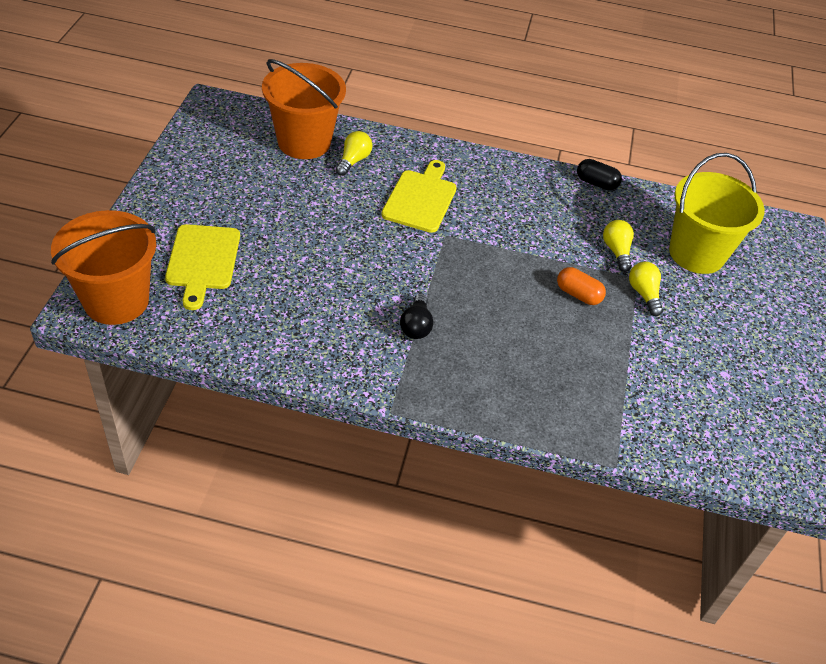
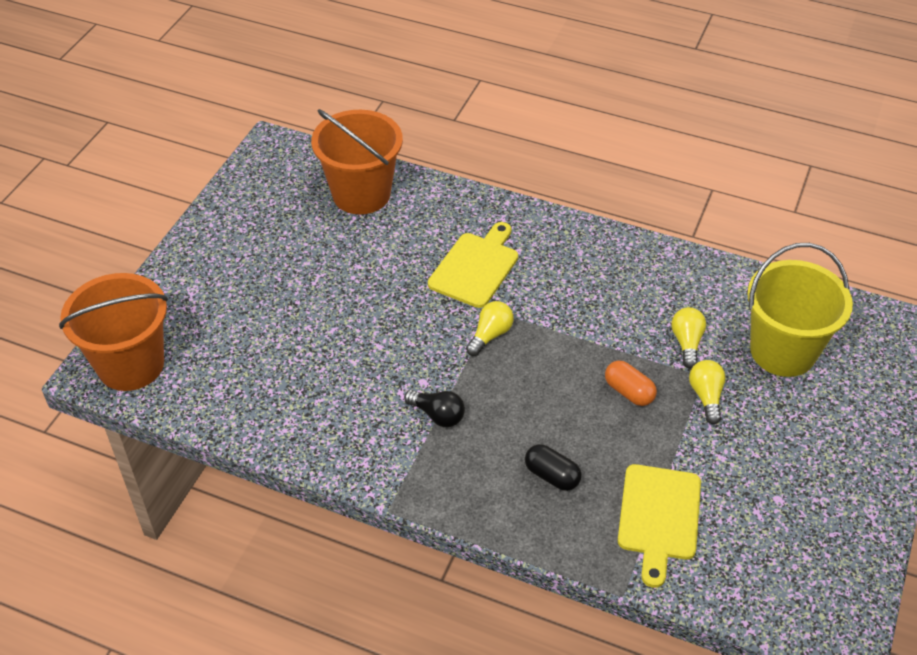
camera: 15 degrees right, 0 degrees up
yellow cutting board [165,224,240,310] -> yellow cutting board moved to [618,464,701,588]
yellow light bulb [336,131,372,176] -> yellow light bulb moved to [466,301,513,356]
black light bulb [400,293,433,339] -> black light bulb turned 75 degrees counterclockwise [404,390,465,427]
black capsule [577,159,622,190] -> black capsule moved to [525,444,581,491]

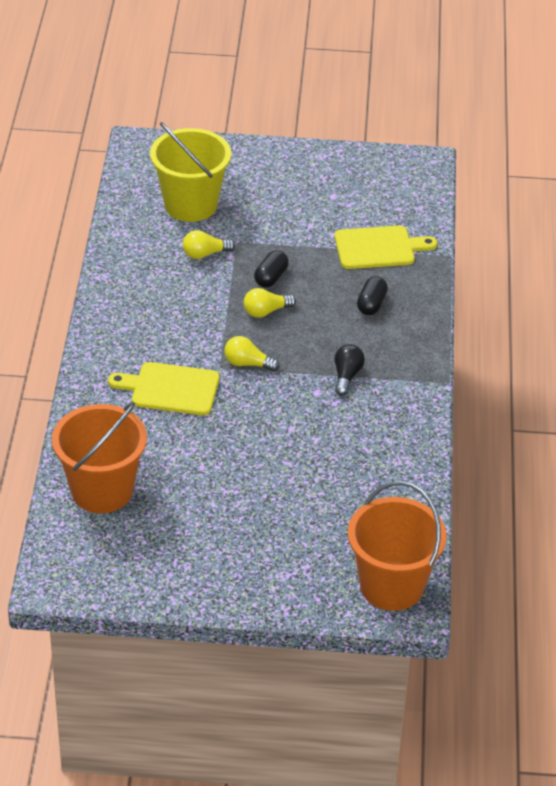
camera: 110 degrees left, 5 degrees down
orange capsule [605,360,657,406] -> black capsule [254,250,289,288]
yellow light bulb [689,360,725,424] -> yellow light bulb moved to [244,288,296,318]

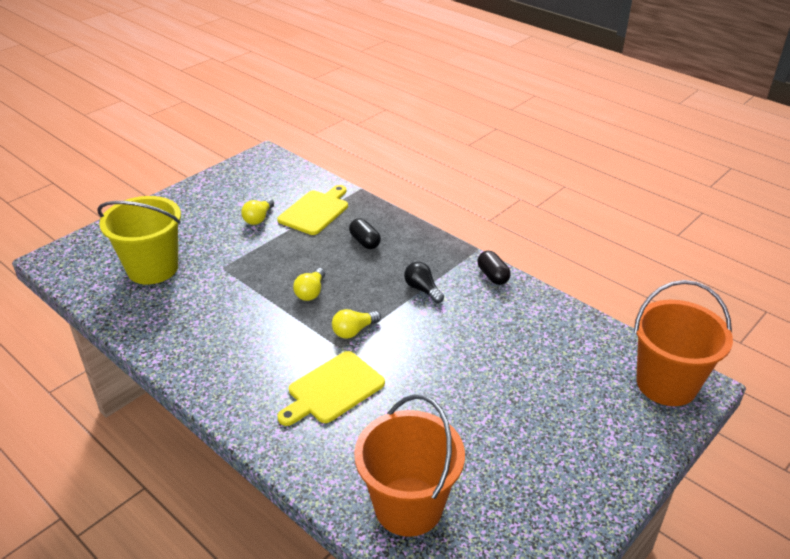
camera: 50 degrees left, 5 degrees down
yellow light bulb [183,230,235,259] -> yellow light bulb moved to [241,198,274,225]
black capsule [254,250,289,288] -> black capsule moved to [477,251,511,285]

